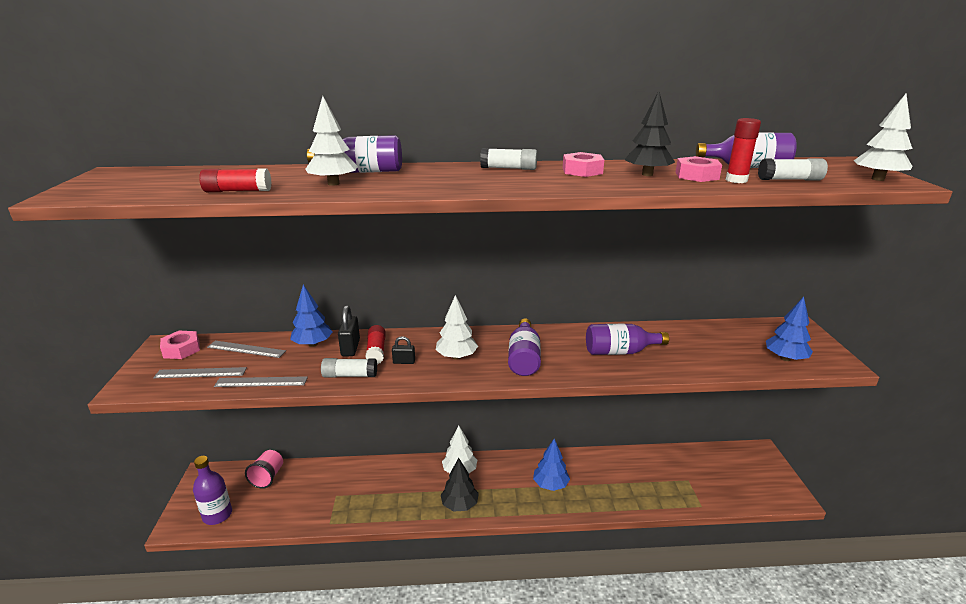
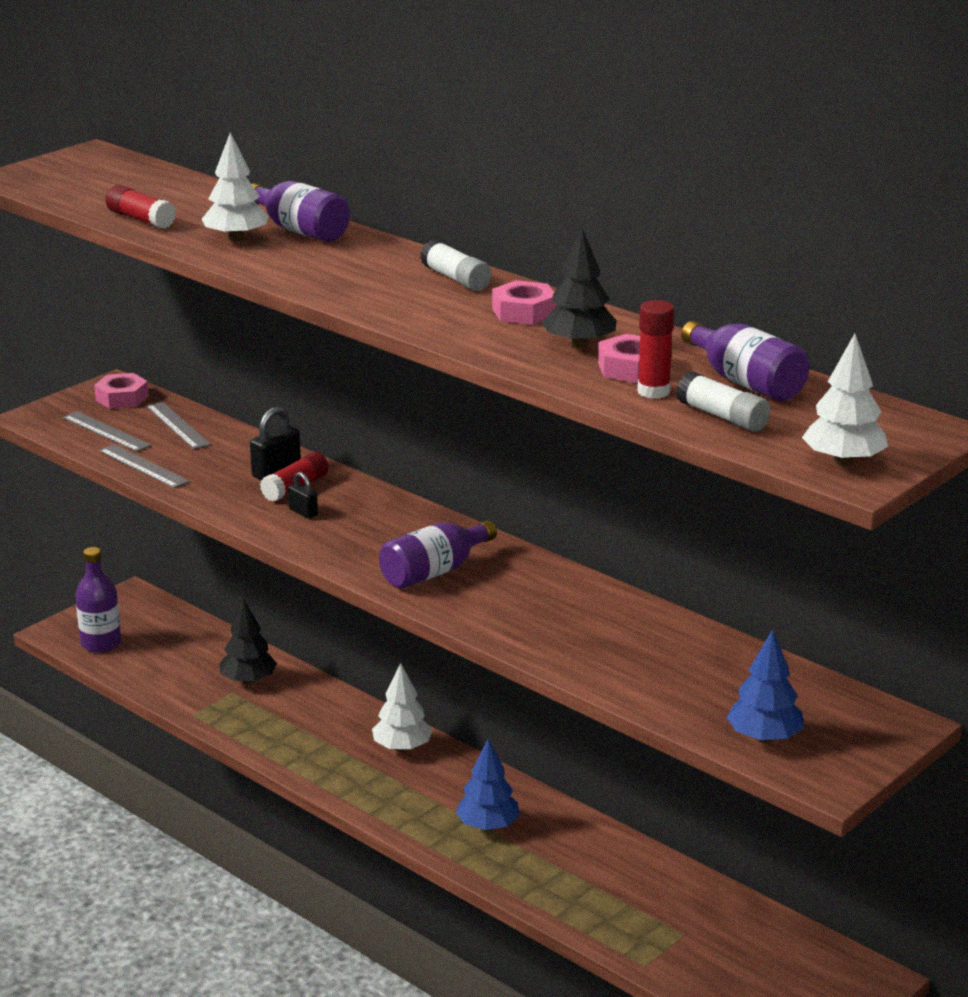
camera: 45 degrees right, 0 degrees up
pink cup [245,450,283,489] -> none
blue tree [290,284,333,347] -> none
white glue stick [321,358,377,377] -> none
white tree [436,295,478,360] -> none
black tree [441,458,479,512] -> black tree moved to [219,599,277,684]
purple bottle [586,324,669,355] -> none

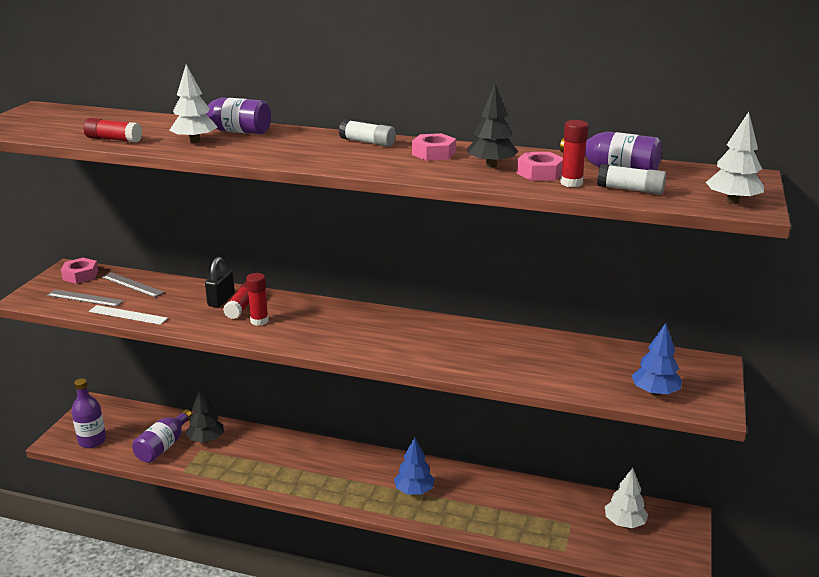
camera: 25 degrees left, 0 degrees up
grey ruler [99,444,189,488] -> white ruler [89,305,168,325]
black padlock [288,472,318,519] -> red glue stick [246,273,269,326]
white tree [372,663,433,752] -> white tree moved to [605,468,648,528]
purple bottle [379,520,497,589] -> purple bottle moved to [132,409,192,463]

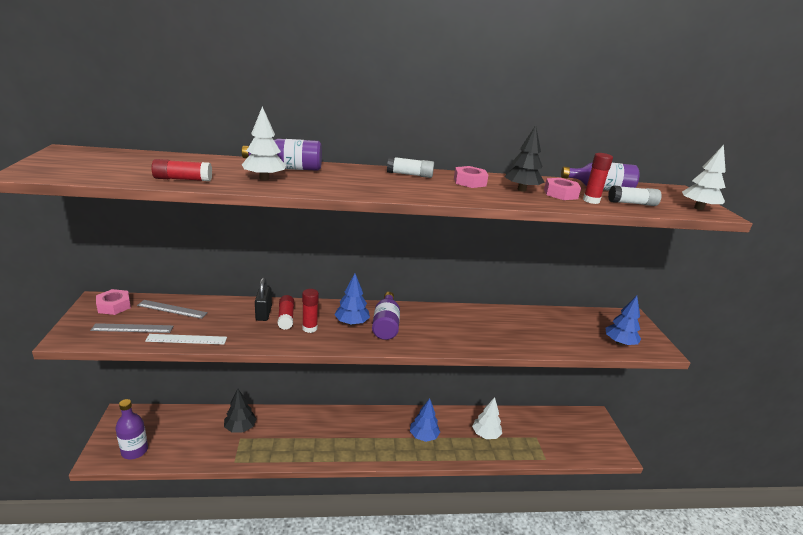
camera: 25 degrees left, 0 degrees up
purple bottle [132,409,192,463] -> purple bottle moved to [372,292,400,340]
white tree [605,468,648,528] -> white tree moved to [472,397,502,439]
none -> blue tree [334,273,370,325]

